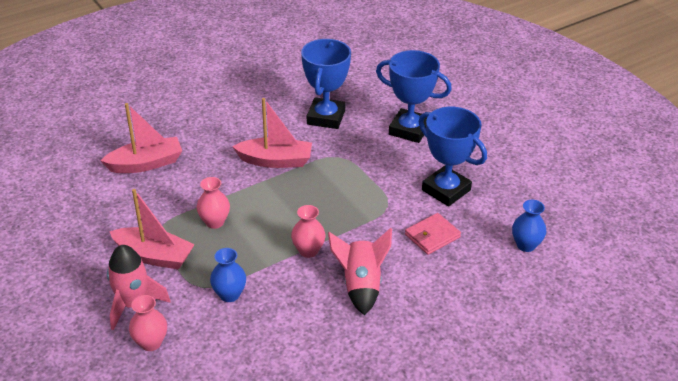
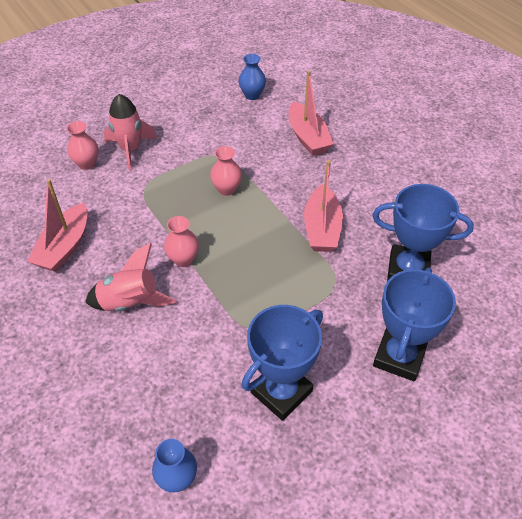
camera: 90 degrees right, 10 degrees up
pink boat [109,189,195,270] -> pink boat moved to [27,179,87,272]
blue vase [210,248,246,302] -> blue vase moved to [239,54,266,100]
pink wallet [405,213,461,255] -> none

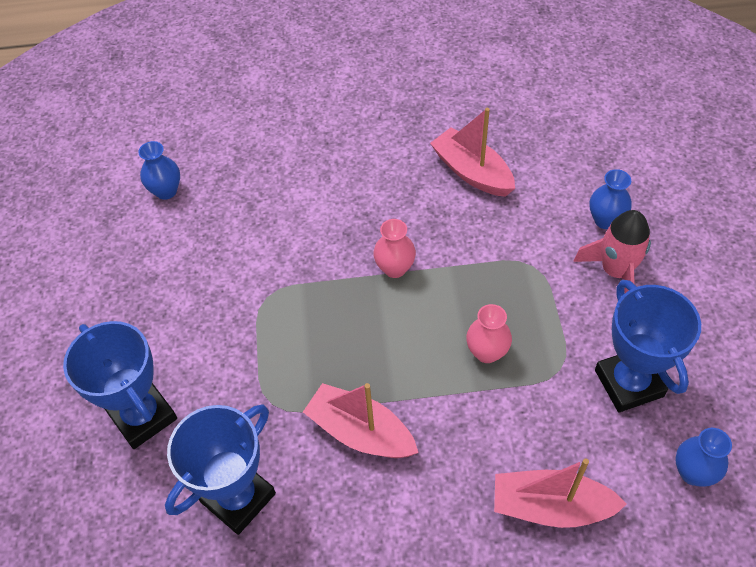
camera: 120 degrees right, 5 degrees up
pink vase [67,121,98,170] -> blue vase [589,169,632,229]
pink rocket [85,243,177,311] -> none
blue trophy [241,305,323,421] -> blue trophy moved to [595,280,701,413]

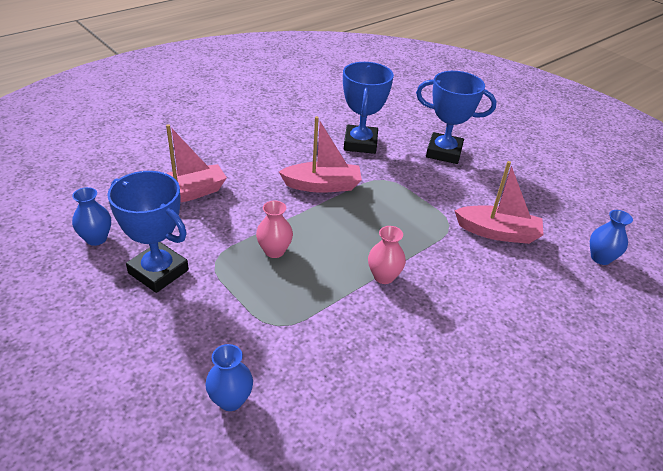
camera: 140 degrees right, 15 degrees down
pink boat [430,108,515,197] -> pink boat moved to [454,161,544,244]
pink rocket [573,210,651,293] -> none

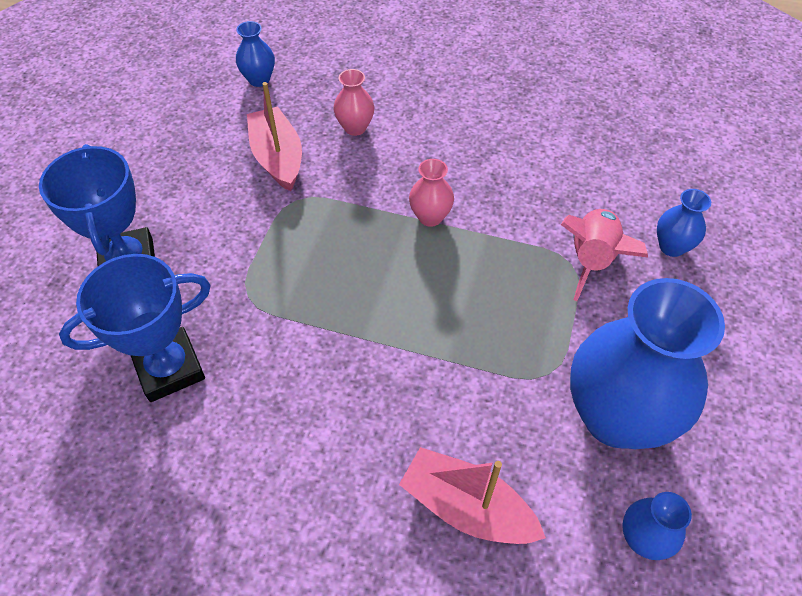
camera: 120 degrees left, 15 degrees up
blue trophy [107,171,189,293] -> blue vase [570,278,725,449]
pink vase [256,200,293,258] -> pink vase moved to [333,69,374,136]
pink boat [279,116,362,193] -> none
none -> pink rocket [561,209,648,301]

